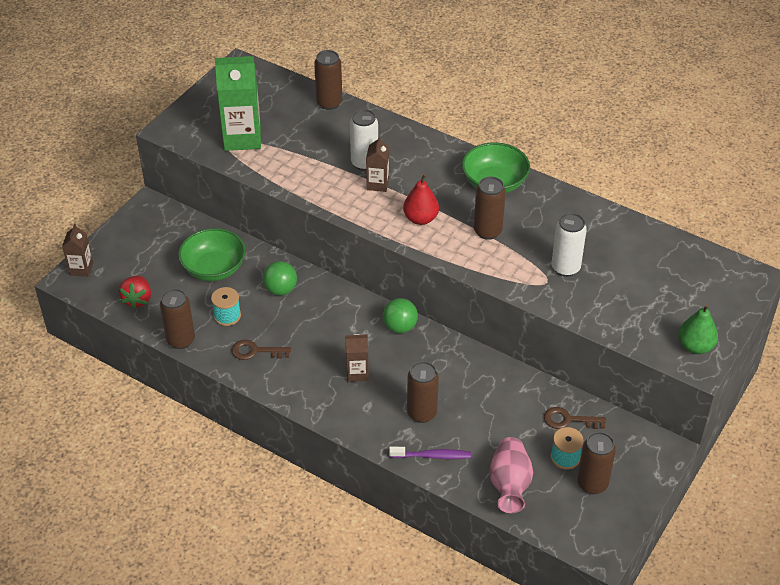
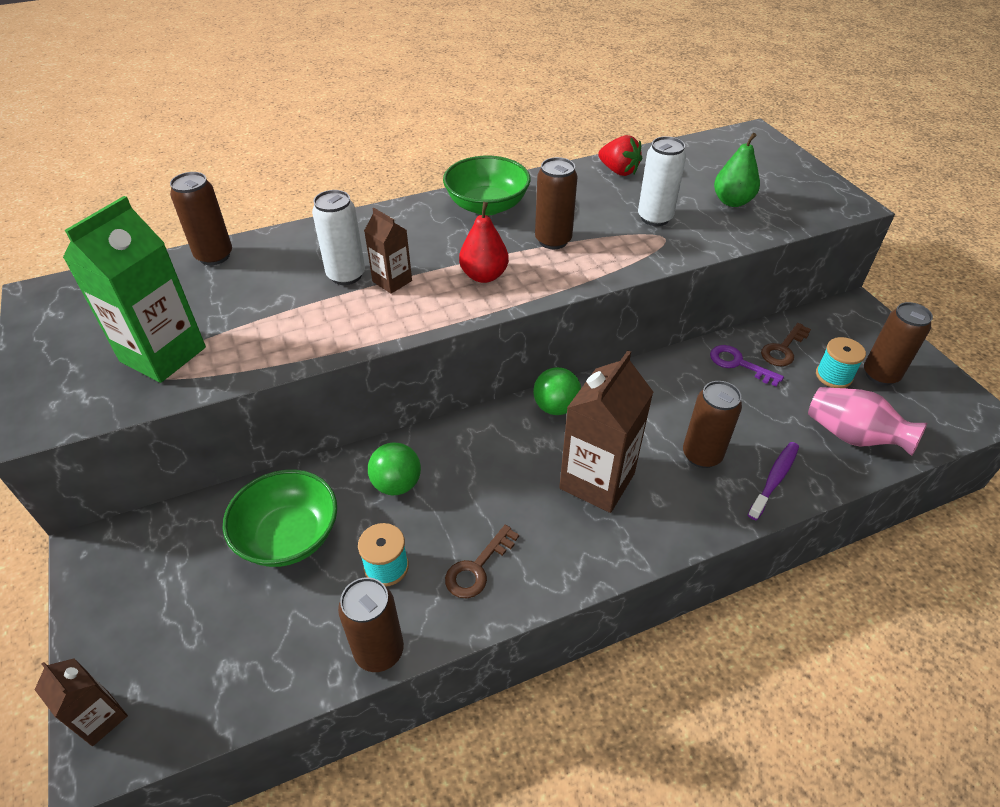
camera: 55 degrees left, 0 degrees up
red strawberry [119,276,151,309] -> red strawberry moved to [598,135,642,176]
brown carton [345,334,369,382] -> brown carton [559,350,653,513], size x1.89
green pear [678,304,718,354] -> green pear moved to [714,133,760,207]
none -> purple key [710,345,784,387]

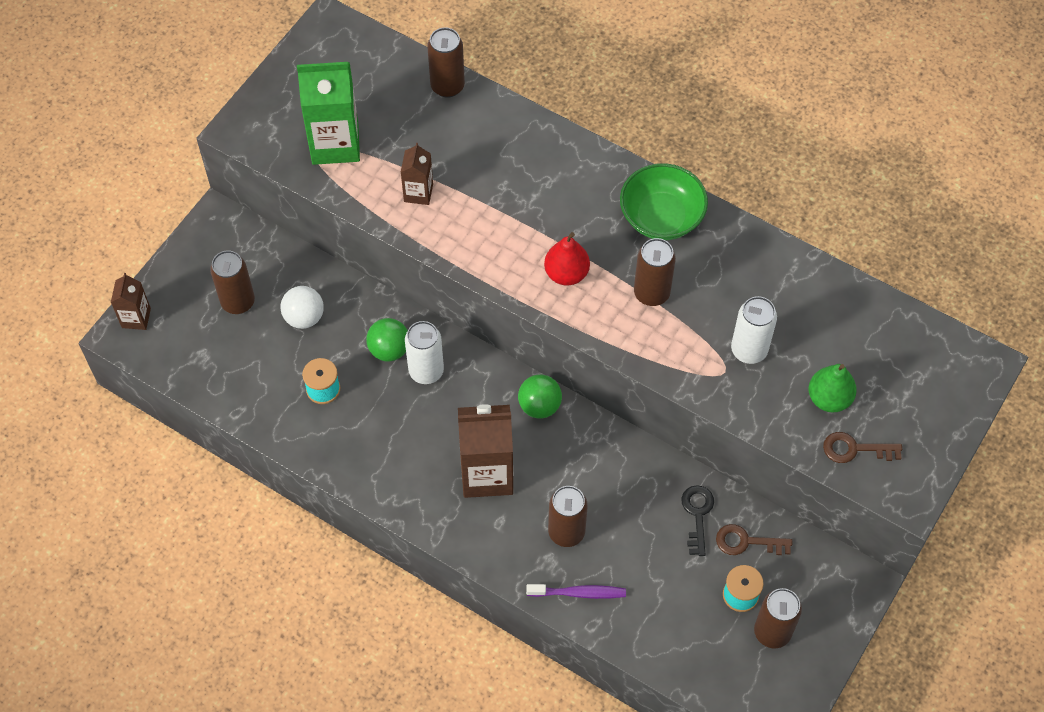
camera: 55 degrees right, 15 degrees up
green bowl [223,470,337,567] -> white ball [280,286,324,329]
white can [312,190,365,285] -> white can moved to [405,321,444,384]
brown can [338,577,404,672] -> brown can moved to [210,250,255,314]
brown carton [364,208,412,294] -> brown carton moved to [401,143,433,205]
brown key [445,525,519,598] -> brown key moved to [823,432,902,463]
red strawberry [598,135,642,176] -> none
purple key [710,345,784,387] -> black key [681,485,714,556]
pink vase [808,387,927,456] -> none

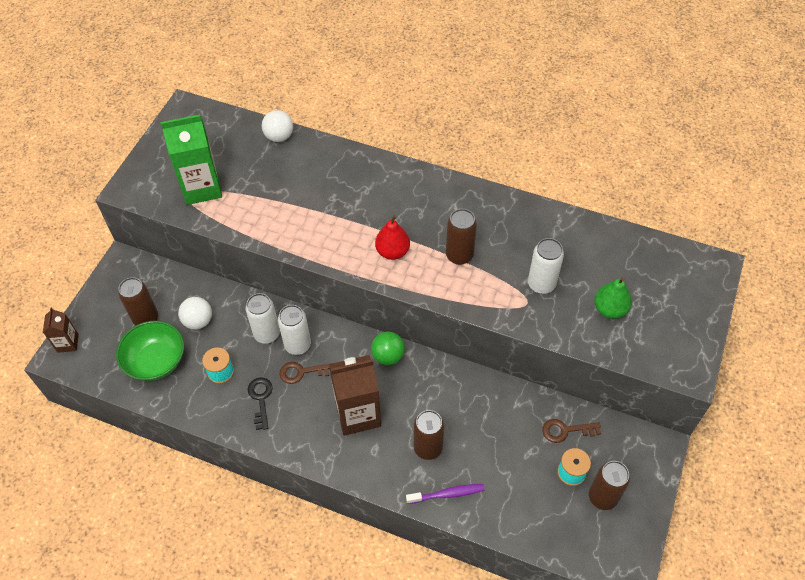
camera: 10 degrees left, 5 degrees down
green ball [366,318,408,362] -> white can [246,293,280,344]
brown carton [401,143,433,205] -> none
brown can [427,27,465,98] -> white ball [262,110,293,142]
green bowl [620,163,708,240] -> green bowl moved to [116,321,184,381]
black key [681,485,714,556] -> black key moved to [248,378,273,430]
brown key [823,432,902,463] -> brown key moved to [279,362,332,384]

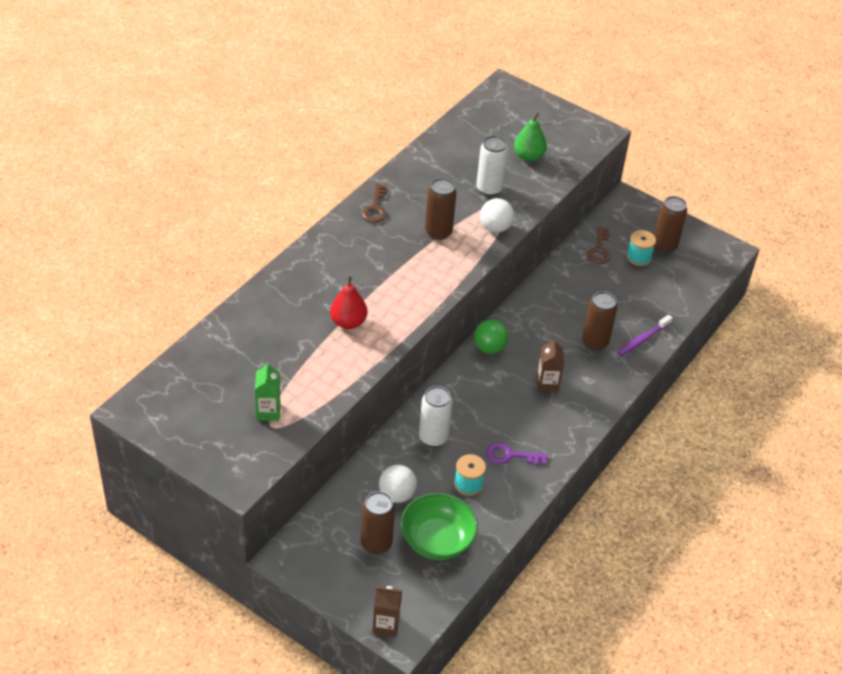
camera: 80 degrees left, 10 degrees down
green carton [160,115,222,205] -> green carton [255,362,280,421], size x0.53
black key [248,378,273,430] -> purple key [486,442,547,465]
white ball [262,110,293,142] -> white ball moved to [480,198,514,233]
white can [278,305,311,355] -> none
brown key [279,362,332,384] -> brown key moved to [362,184,387,223]
brown carton [329,355,381,436] -> brown carton [537,338,564,392], size x0.53
red pear [375,215,410,260] -> red pear moved to [330,276,367,329]
purple toothbrush [406,484,485,504] -> purple toothbrush turned 135 degrees counterclockwise [617,315,672,356]

